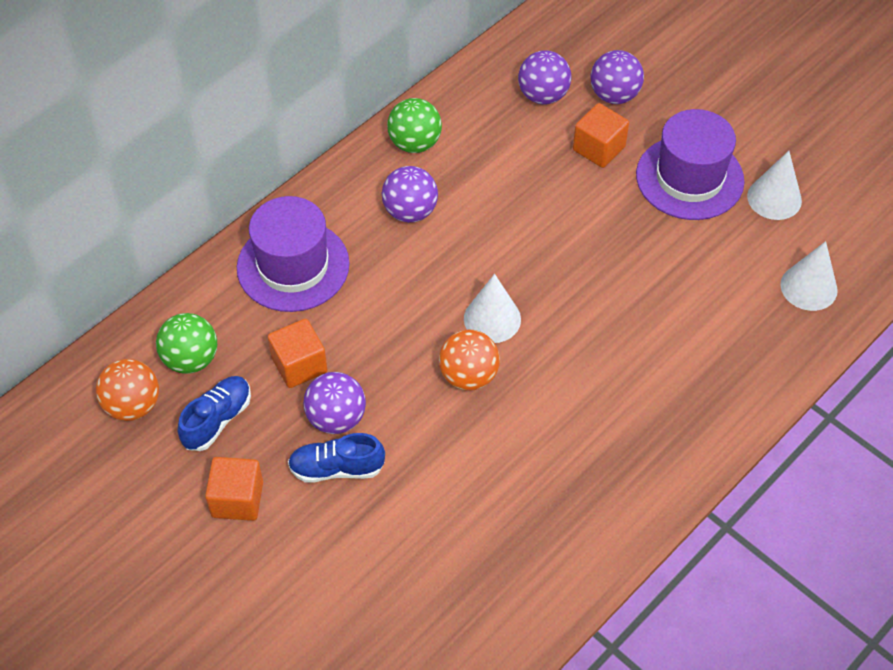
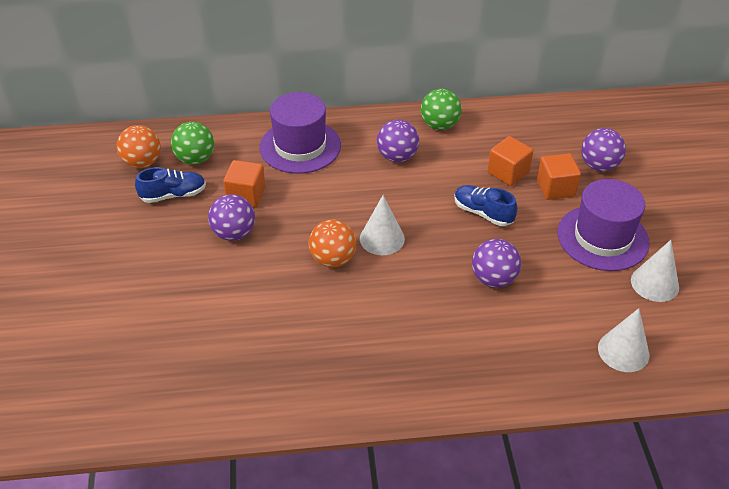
camera: 40 degrees right, 10 degrees down
orange cube [205,457,263,521] -> orange cube moved to [488,136,533,186]
blue shoe [288,433,385,483] -> blue shoe moved to [454,185,518,226]
purple ball [518,50,571,105] -> purple ball moved to [472,239,521,288]

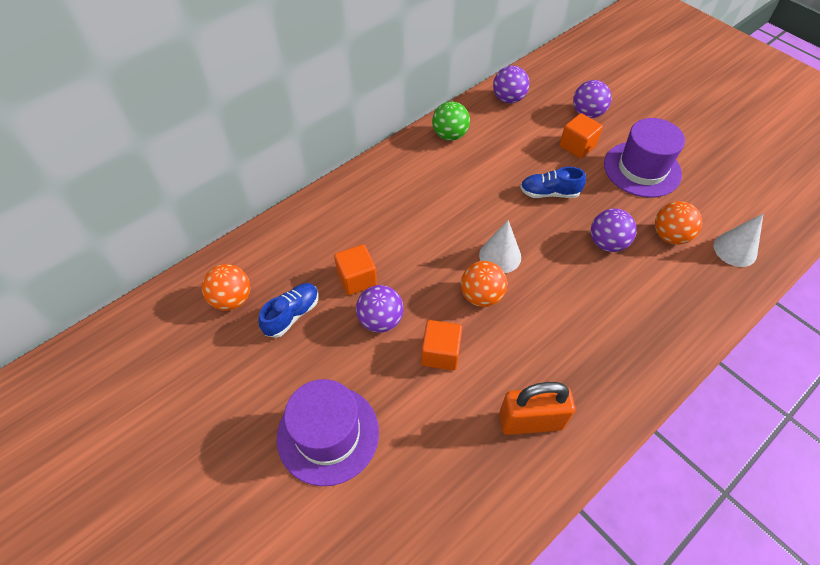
camera: 35 degrees left, 10 degrees up
green ball [171,122,214,165] -> none
purple hat [259,92,341,174] -> purple hat moved to [277,379,379,486]
purple ball [377,119,419,162] -> purple ball moved to [493,66,530,103]
orange cube [488,136,533,186] -> orange cube moved to [421,320,462,371]
white cone [631,240,679,302] -> none
none -> orange padlock [499,382,575,435]
none -> orange ball [655,201,702,245]

